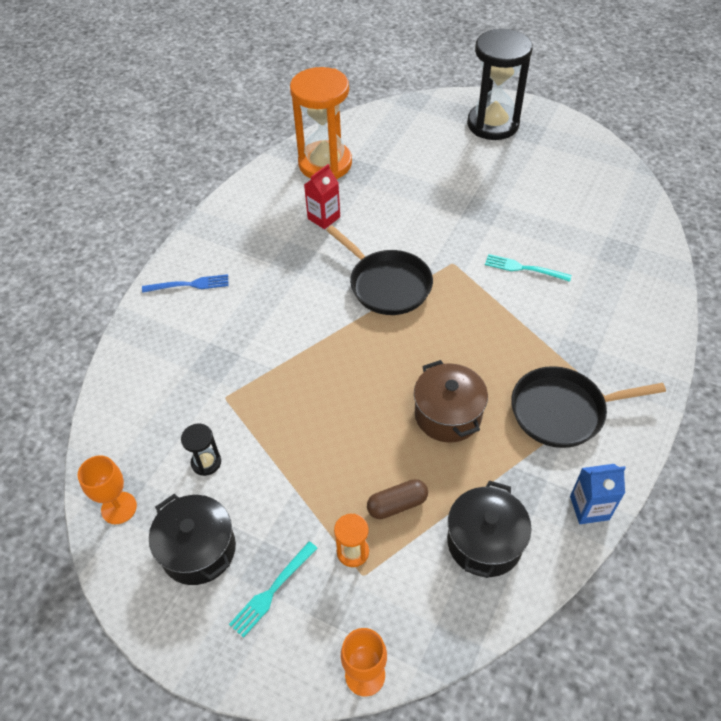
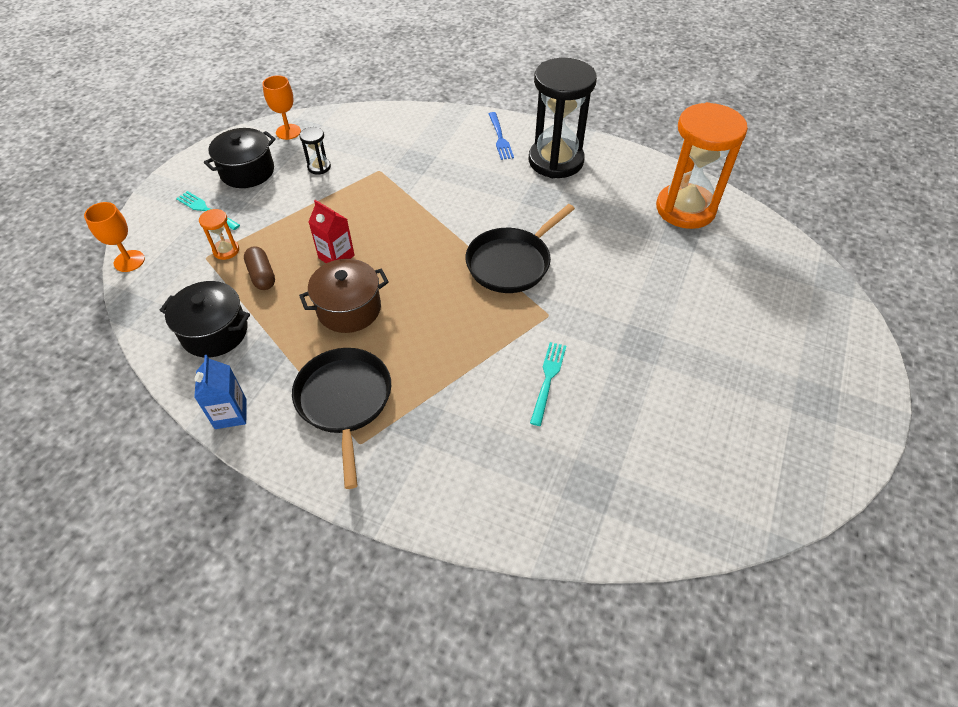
camera: 85 degrees right, 0 degrees up
red carton [304,164,340,229] -> red carton moved to [308,200,355,263]
black hourglass [467,29,533,140] -> black hourglass moved to [529,58,597,178]

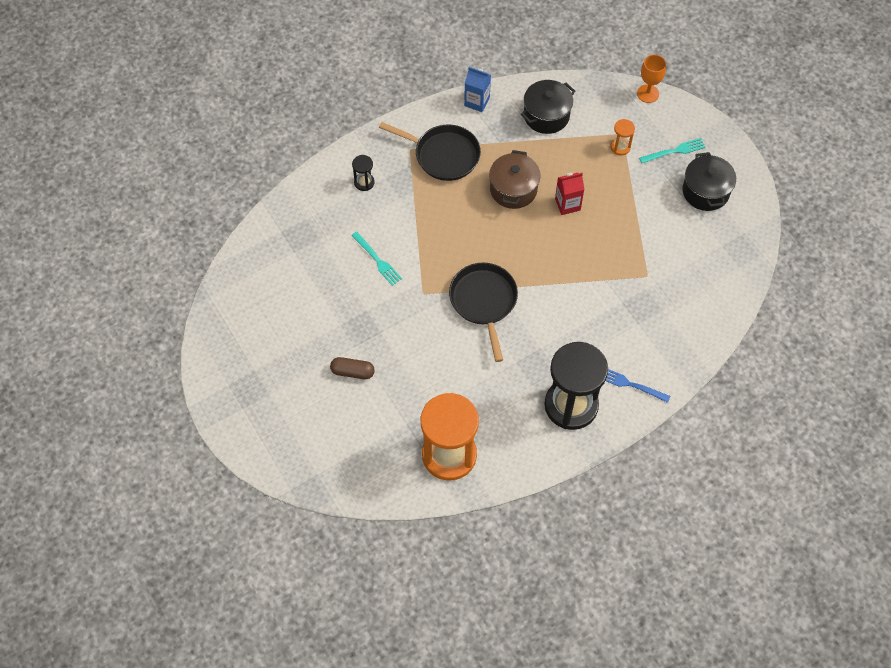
camera: 125 degrees right, 10 degrees up
brown capsule [244,246,275,290] -> brown capsule moved to [330,357,375,379]
orange goblet [262,75,301,140] -> none
black hourglass [299,127,331,175] -> black hourglass moved to [352,155,375,191]

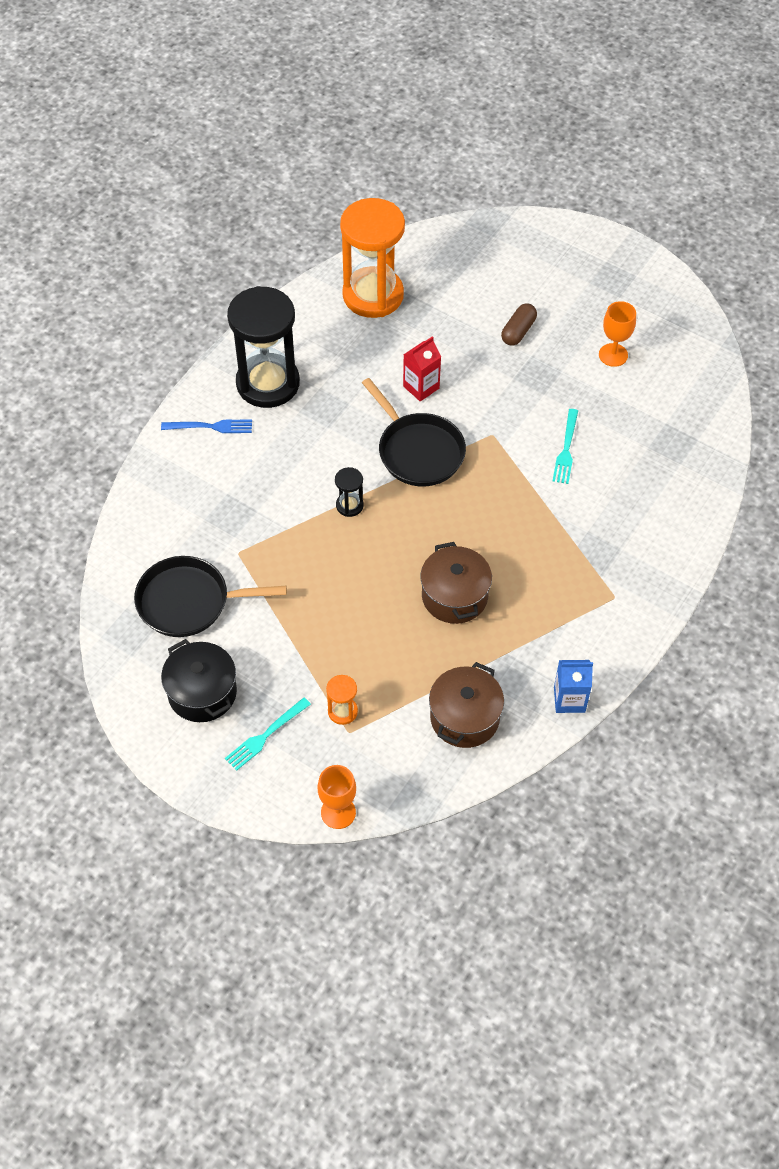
camera: 155 degrees right, 5 degrees down
brown capsule [330,357,375,379] -> brown capsule turned 45 degrees counterclockwise [501,303,537,346]
turquoise fork [351,232,402,286] -> turquoise fork turned 105 degrees counterclockwise [553,409,578,484]
black hourglass [352,155,375,191] -> black hourglass moved to [335,467,364,517]
black pan [379,122,481,181] -> black pan moved to [134,556,287,637]
black pot [521,80,575,134] -> brown pot [429,662,504,748]
red carton [555,173,585,215] -> red carton moved to [403,336,441,402]
none -> orange goblet [599,301,636,367]

